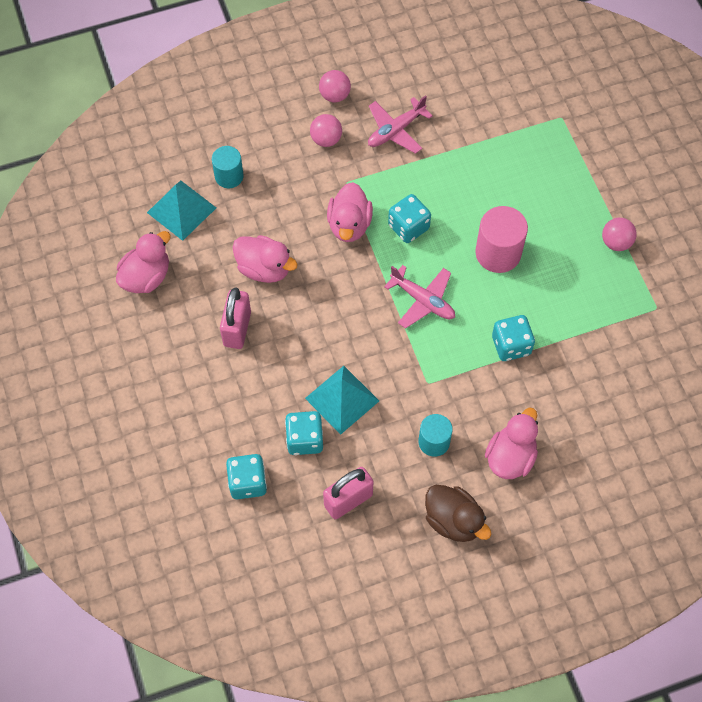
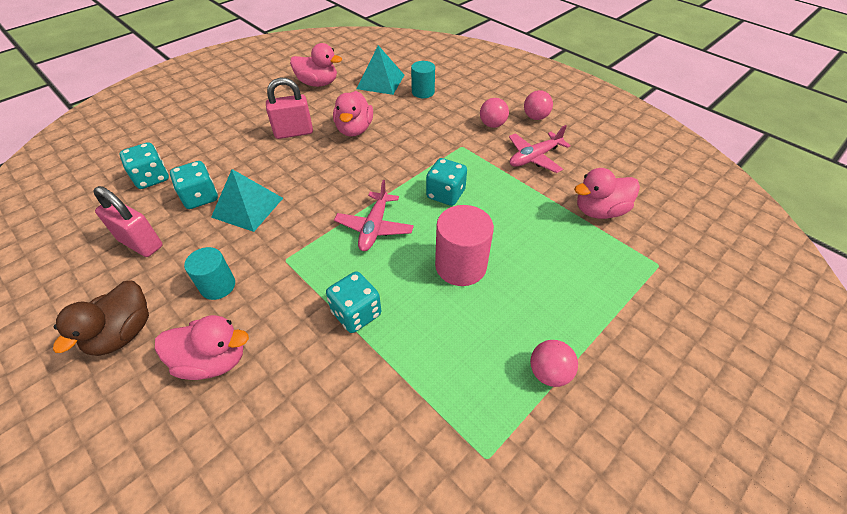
camera: 65 degrees right, 15 degrees down
pink duck [327,182,373,242] -> pink duck moved to [574,168,640,219]
pink plane [368,95,432,154] -> pink plane turned 60 degrees counterclockwise [509,125,571,173]

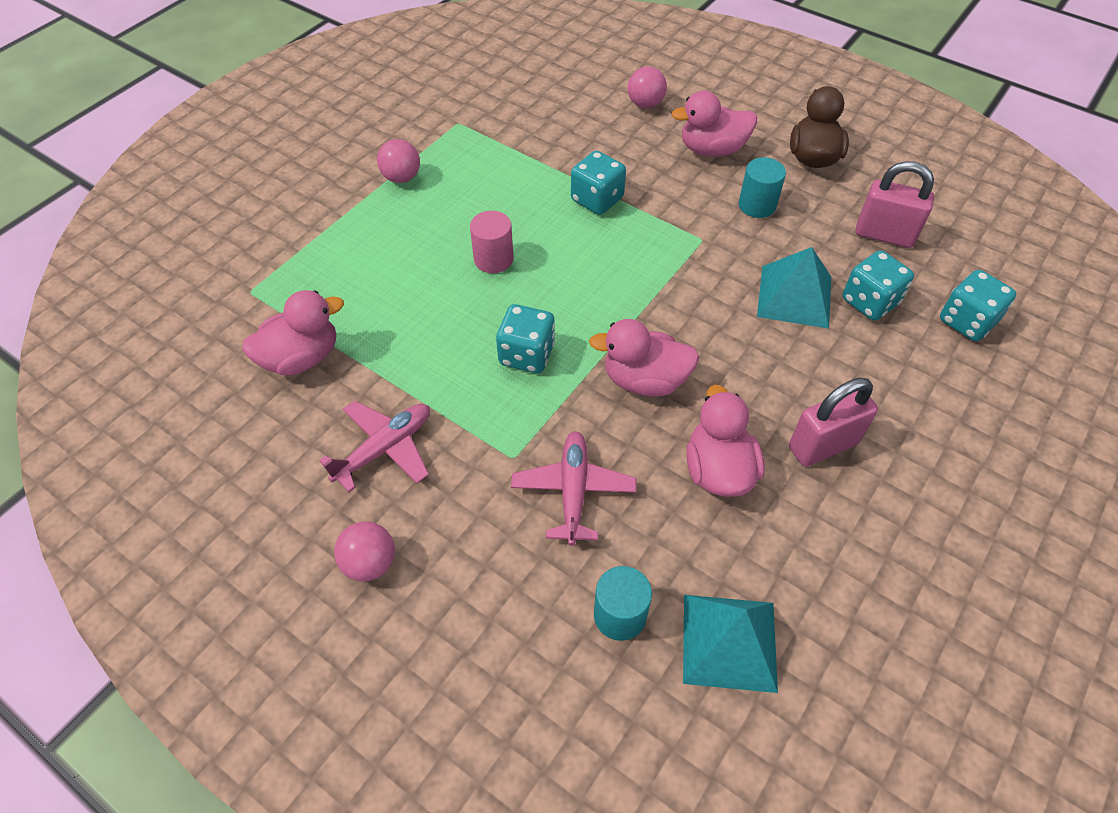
camera: 170 degrees right, 5 degrees up
pink duck [290,43,342,87] -> pink duck moved to [589,319,699,397]
pink plane [334,180,414,251] -> pink plane moved to [511,431,637,546]
pink cylinder [435,205,494,286] -> pink cylinder [470,211,514,273], size x0.64
pink ball [480,98,509,128] -> pink ball moved to [628,66,667,108]

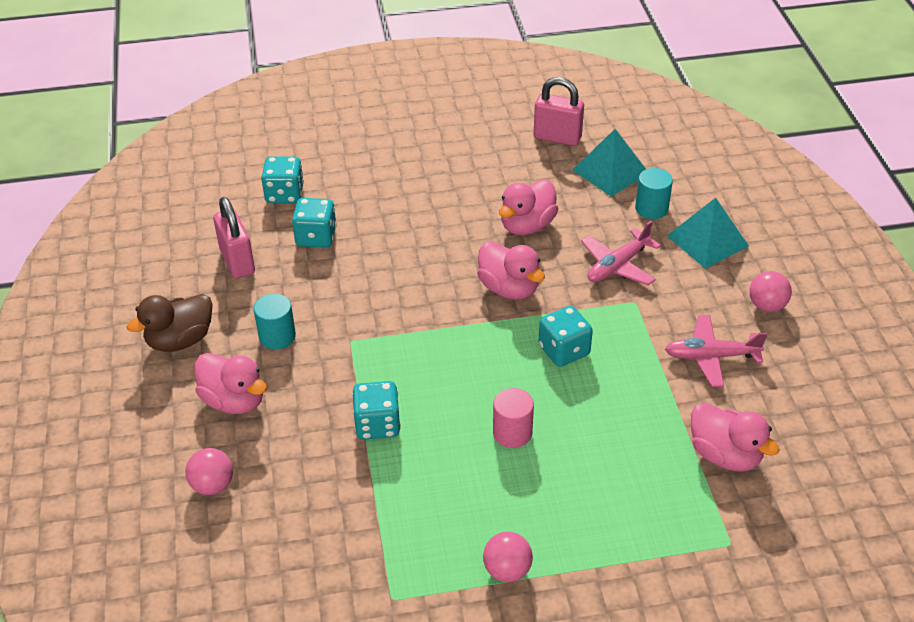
camera: 135 degrees left, 10 degrees down
pink duck [242,290,344,376] -> pink duck turned 150 degrees counterclockwise [691,403,780,471]
turquoise pyramid [757,247,831,329] -> turquoise pyramid moved to [667,198,749,269]
pink padlock [789,378,878,467] -> pink padlock moved to [534,77,584,146]

